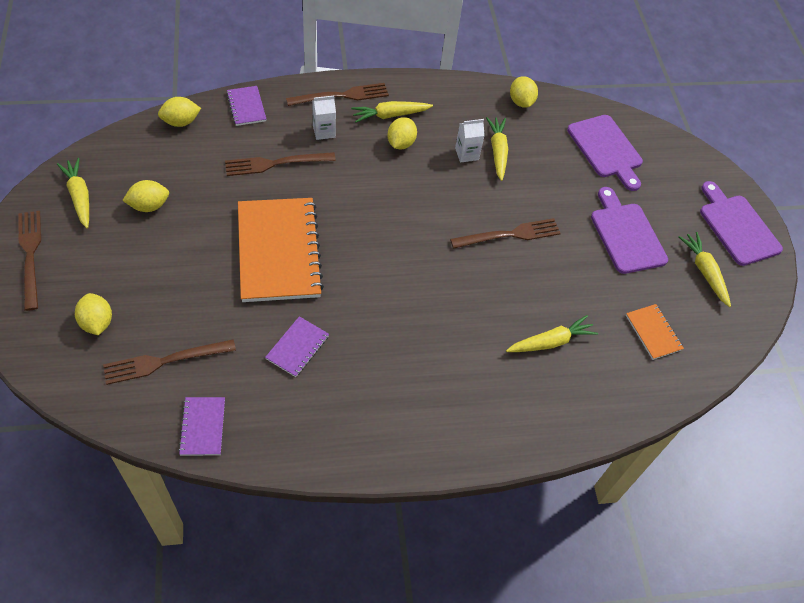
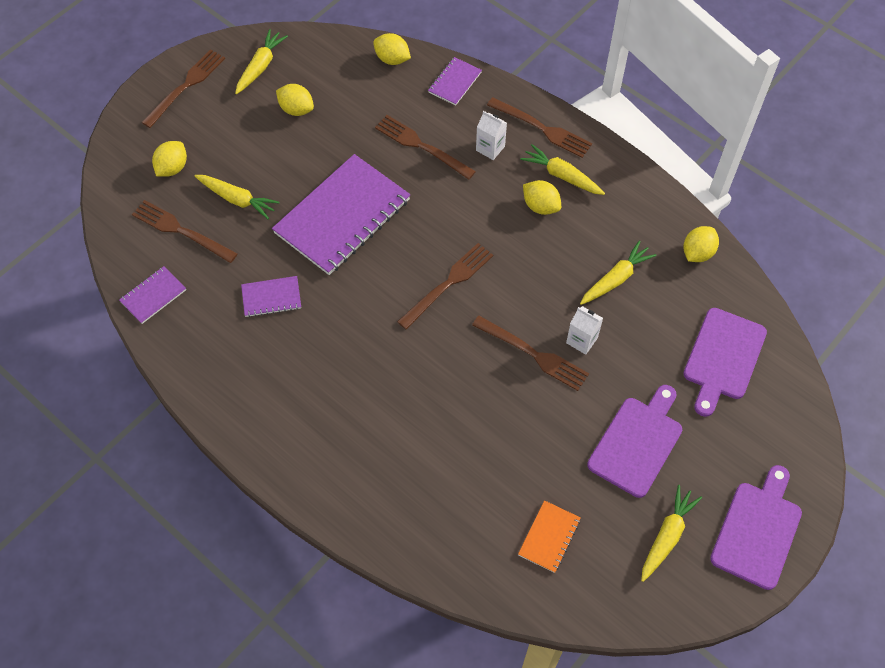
camera: 55 degrees right, 5 degrees up
orange notebook [238,198,324,302] -> purple notebook [272,154,410,275]
yellow lemon [387,117,417,149] -> yellow lemon turned 60 degrees clockwise [523,180,561,215]
white carton [455,119,485,163] -> white carton moved to [566,306,603,355]
yellow carrot [506,315,598,352] -> yellow carrot moved to [194,175,280,219]
none -> brown fork [397,243,493,330]

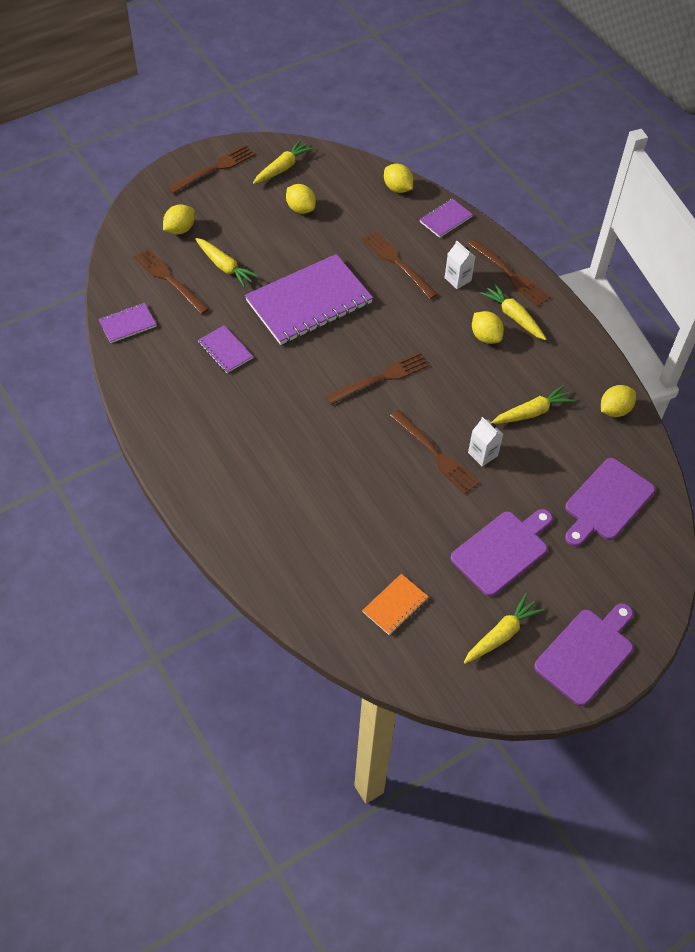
camera: 15 degrees right, 5 degrees down
purple notebook [241,276,301,317] -> purple notebook turned 45 degrees clockwise [198,325,253,373]

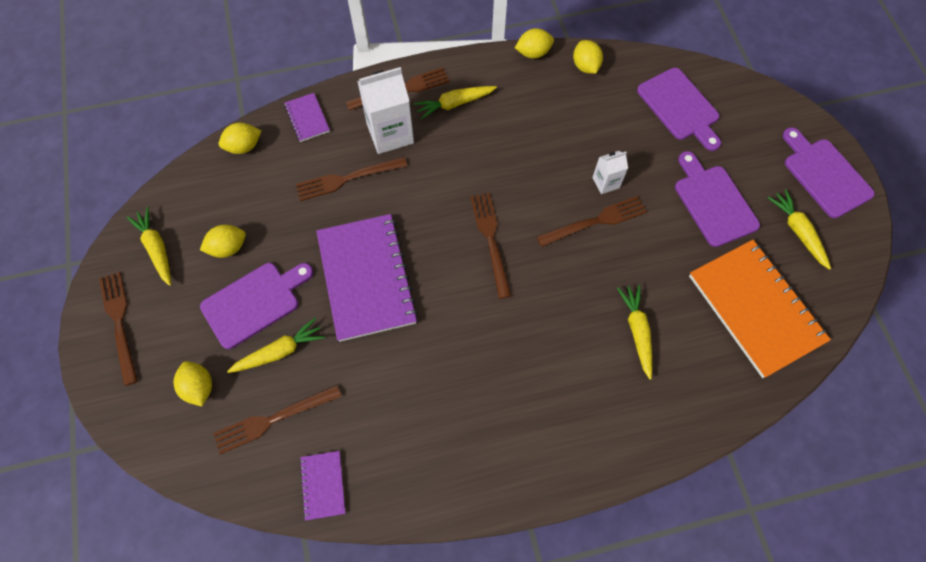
camera: 70 degrees left, 10 degrees up
purple notebook [198,325,253,373] -> none
orange notebook [362,574,429,635] -> orange notebook [689,240,831,378], size x2.21
white carton [445,240,475,289] -> white carton [357,67,414,154], size x1.87
yellow lemon [472,311,504,344] -> yellow lemon moved to [515,28,554,59]
yellow carrot [491,385,575,424] -> yellow carrot moved to [617,285,652,380]
none -> purple cutting board [200,263,313,349]

